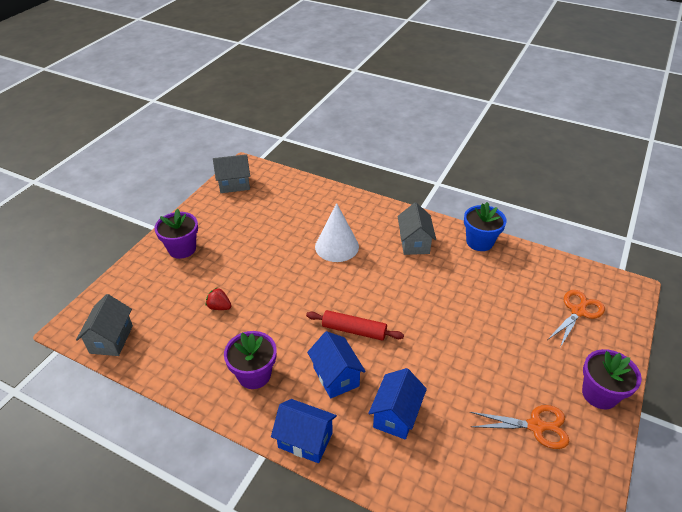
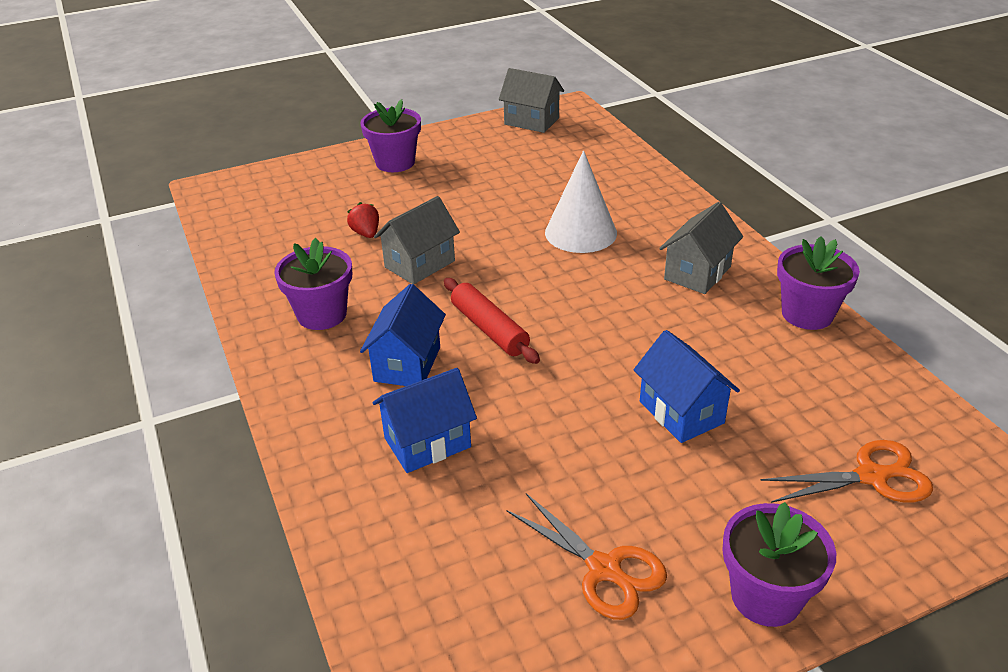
camera: 40 degrees right, 5 degrees down
grey house [76,294,133,356] -> grey house moved to [374,196,460,284]
blue house [271,399,337,463] -> blue house moved to [634,330,740,443]
blue flower pot [464,202,507,251] -> purple flower pot [777,236,860,330]

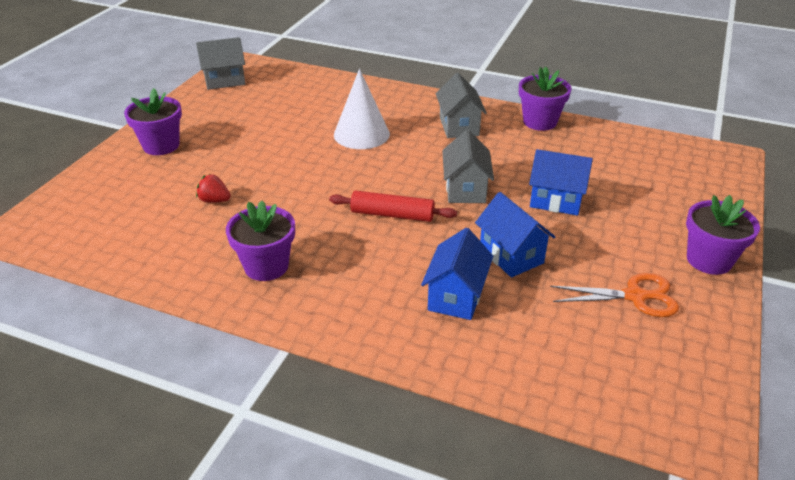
camera: 45 degrees left, 0 degrees up
blue house [360,284,446,386] -> blue house moved to [475,192,555,277]
grey house [374,196,460,284] -> grey house moved to [442,130,494,203]
orange scissors [760,440,933,503] -> none

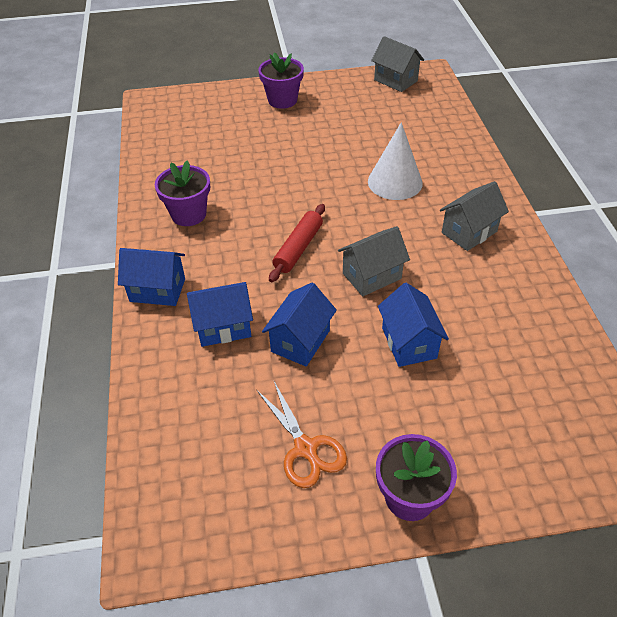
camera: 60 degrees right, 10 degrees up
red strawberry [196,174,231,203] -> none
red rolling pin [329,191,457,222] -> red rolling pin turned 45 degrees clockwise [269,204,325,282]
purple flower pot [519,67,571,131] -> none
none -> blue house [118,248,185,306]

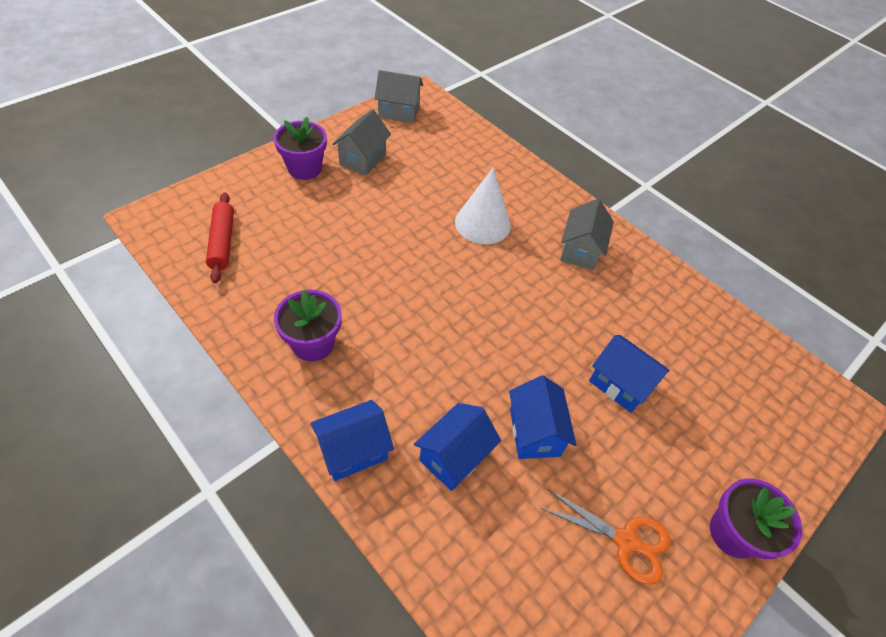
camera: 40 degrees left, 5 degrees up
red rolling pin [269,204,325,282] -> red rolling pin moved to [206,192,234,283]
grey house [338,226,410,296] -> grey house moved to [332,109,391,176]

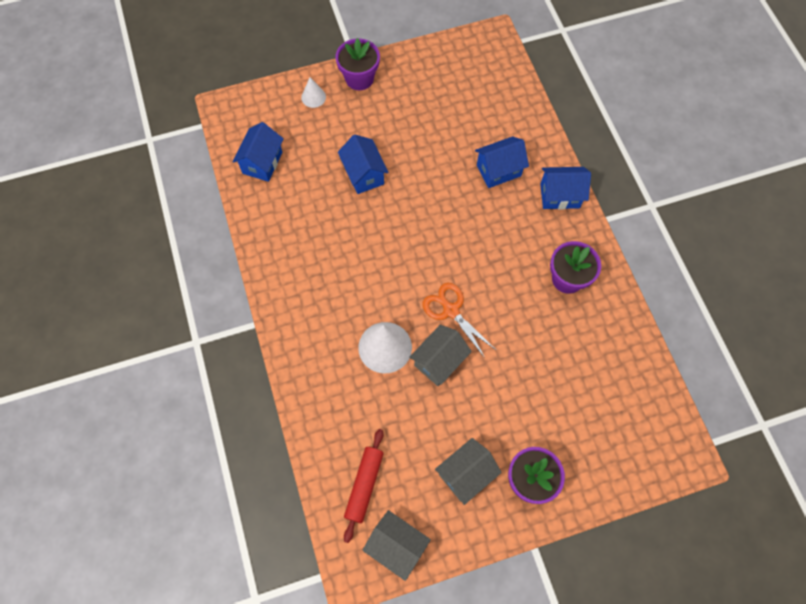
camera: 150 degrees left, 15 degrees up
red rolling pin [206,192,234,283] -> red rolling pin moved to [344,429,384,543]
blue house [509,375,577,459] -> blue house moved to [233,122,284,182]
orange scissors [540,489,671,585] -> orange scissors moved to [422,283,496,358]
grey house [560,198,614,270] -> grey house moved to [409,325,472,386]
none -> white cone [301,78,326,108]

